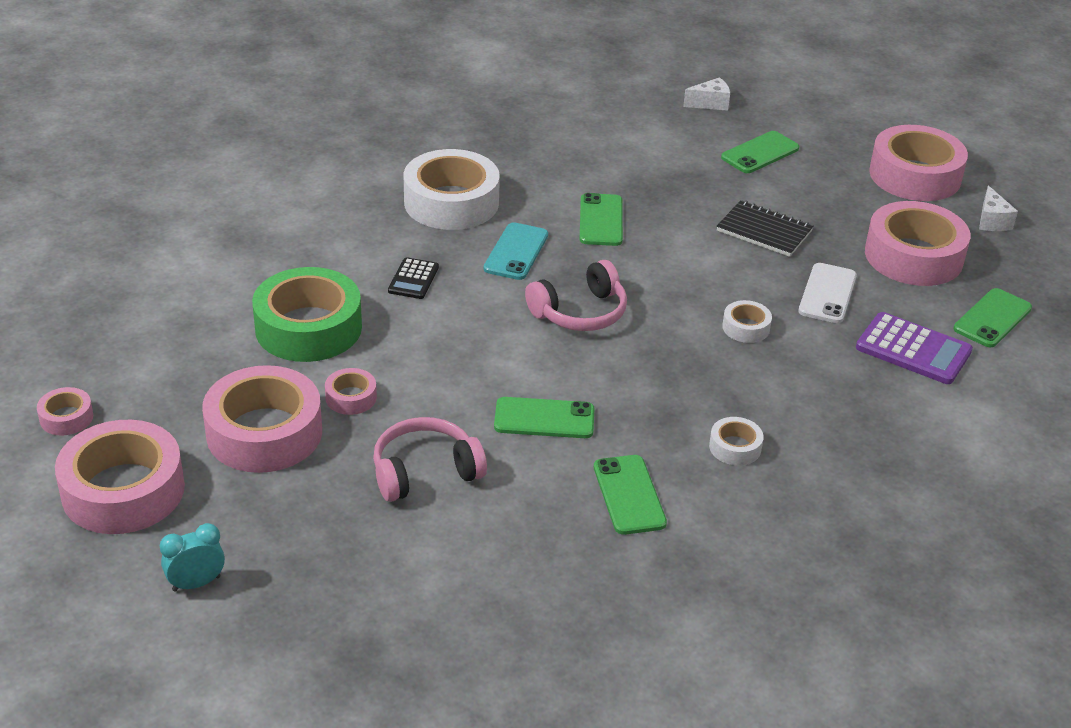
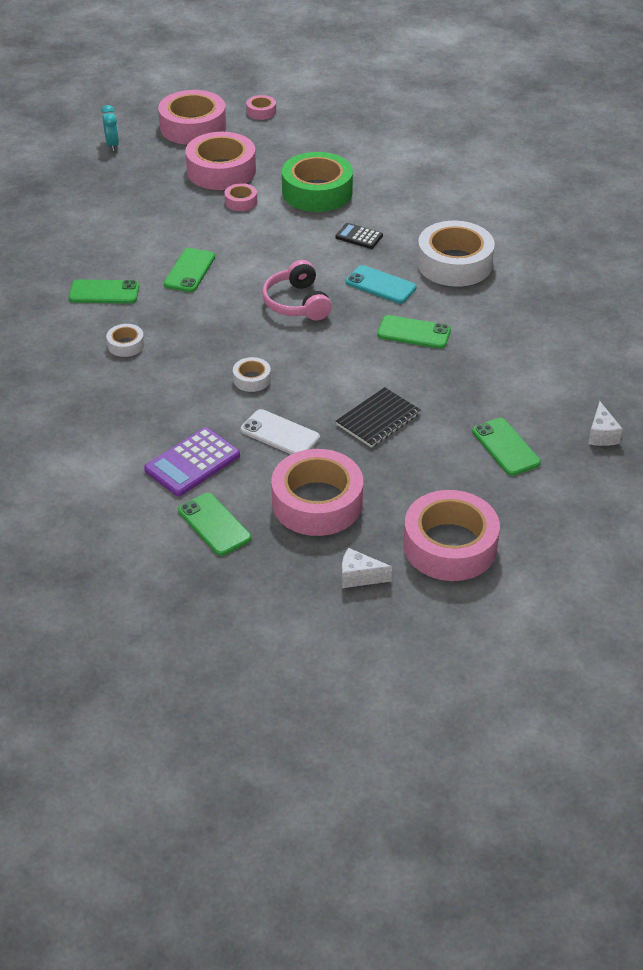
camera: 105 degrees right, 5 degrees up
pink headphones [373,417,487,502] -> none

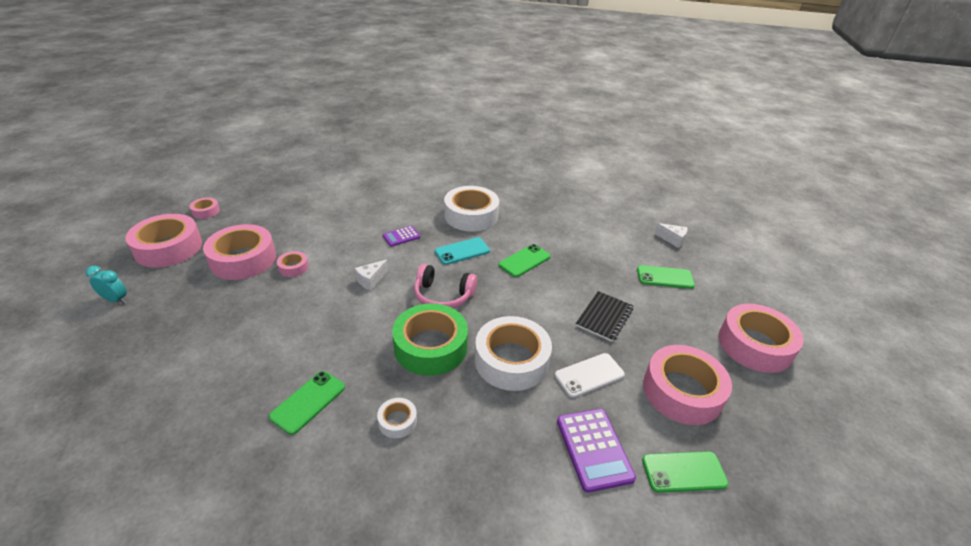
camera: 60 degrees left, 5 degrees down
green phone [164,248,215,292] -> none
white tape [233,357,271,392] -> white tape [475,316,552,391], size x2.19
green tape [282,152,353,212] -> green tape moved to [392,303,468,376]
black calculator [335,223,383,249] -> purple calculator [383,226,420,247]
black notebook [336,387,421,448] -> black notebook turned 45 degrees clockwise [576,291,633,342]
white cheese [342,548,392,588] -> white cheese moved to [355,260,388,290]

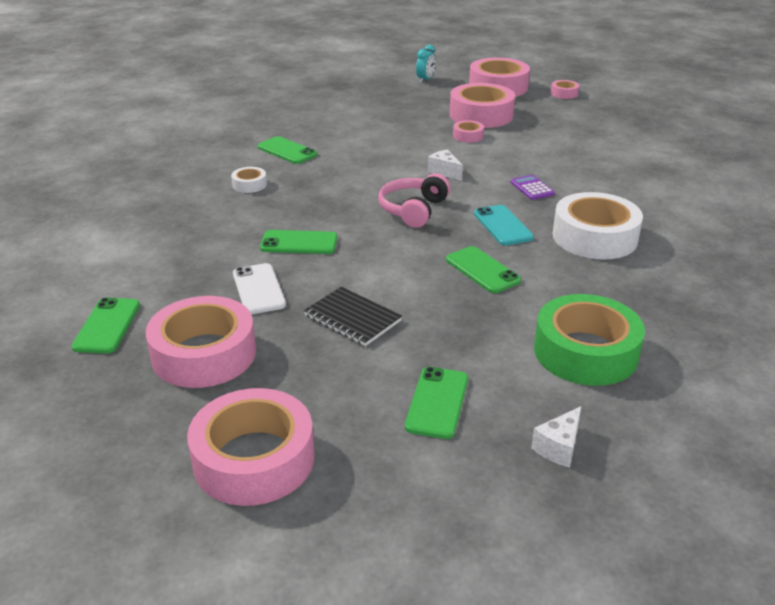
camera: 100 degrees right, 5 degrees down
green tape [392,303,468,376] -> green tape moved to [534,294,645,386]
white tape [475,316,552,391] -> green phone [260,230,338,254]
purple calculator [557,409,636,493] -> none

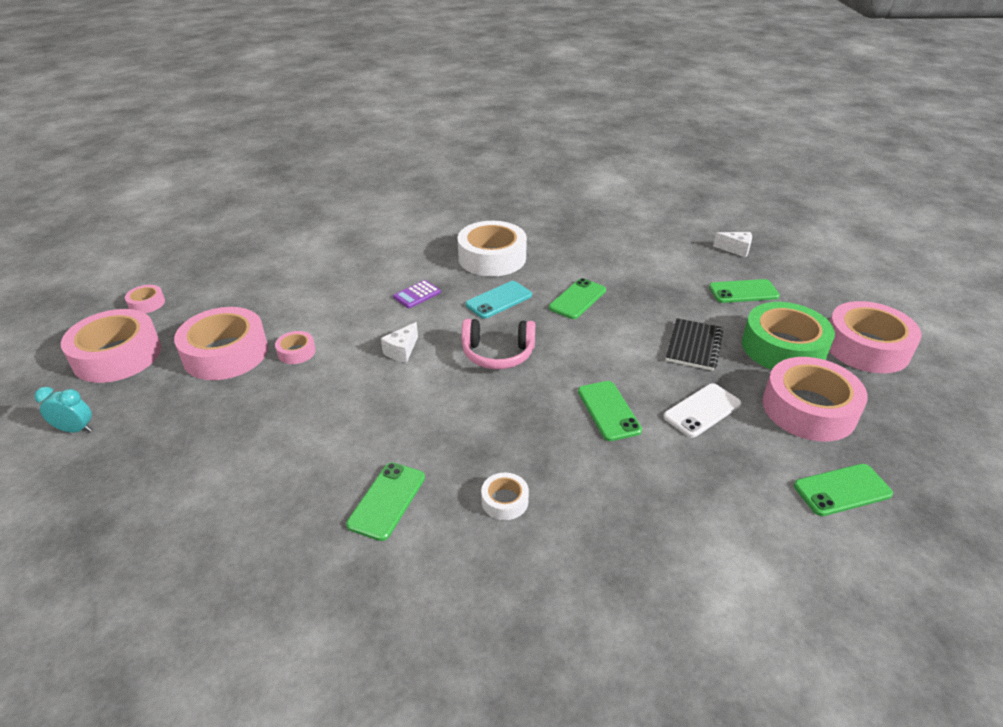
camera: 110 degrees left, 5 degrees up
green tape [534,294,645,386] -> green tape moved to [742,302,835,370]

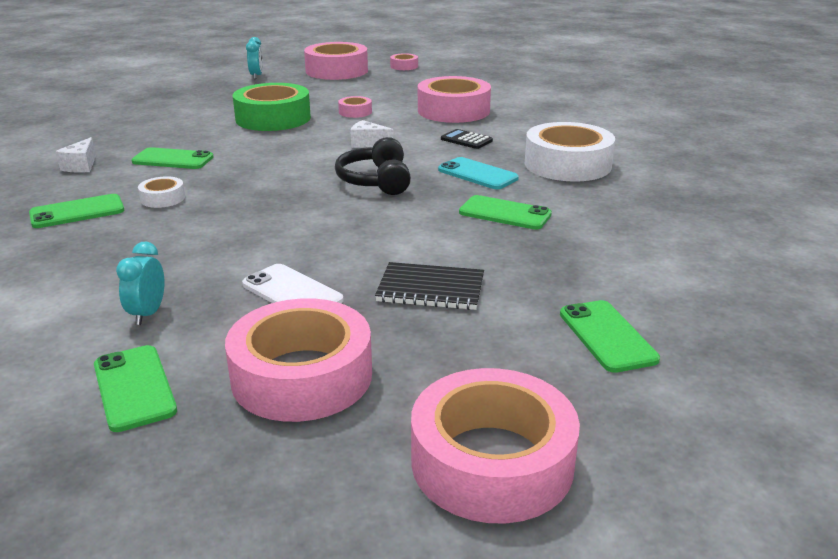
camera: 80 degrees right, 10 degrees down
pink tape [174,307,268,380] -> pink tape moved to [418,76,491,123]
purple calculator [393,280,441,308] -> black calculator [441,129,493,149]
pink headphones [462,319,535,369] -> black headphones [335,137,411,195]
green phone [578,381,642,441] -> green phone moved to [29,194,124,228]
white cheese [713,232,752,258] -> white cheese moved to [55,137,96,173]
green tape [742,302,835,370] -> green tape moved to [233,83,311,131]
none -> turquoise clock [116,242,165,325]

